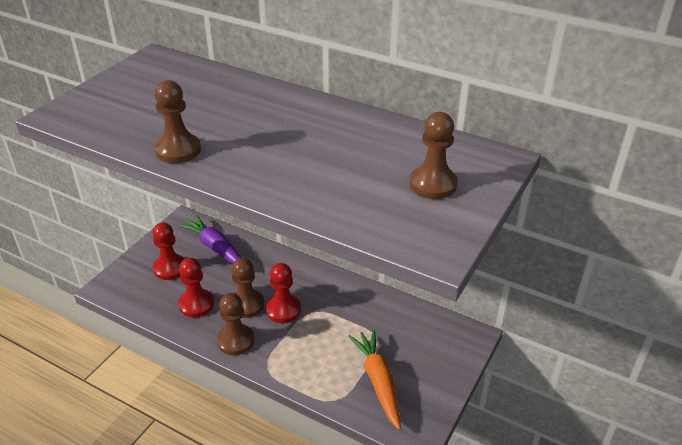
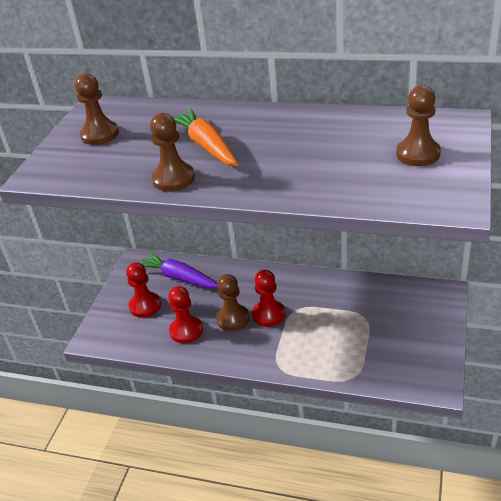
camera: 10 degrees left, 0 degrees up
brown pawn [217,293,254,355] -> brown pawn moved to [75,73,119,145]
orange carrot [348,329,401,430] -> orange carrot moved to [173,109,238,166]

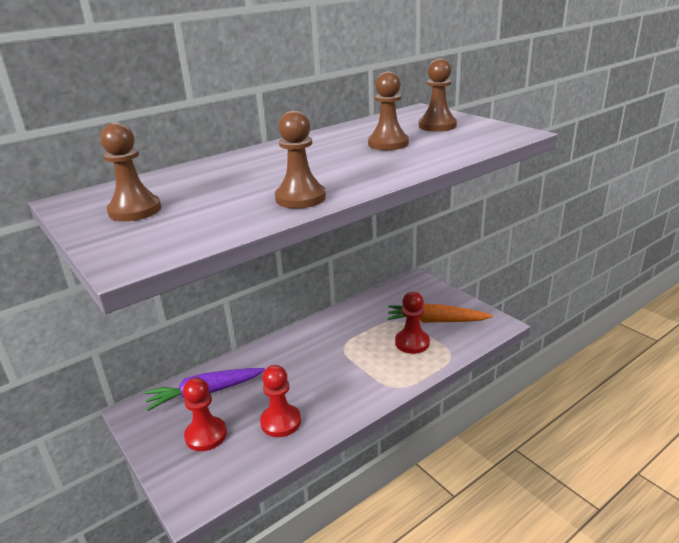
camera: 55 degrees left, 10 degrees down
orange carrot [173,109,238,166] -> orange carrot moved to [387,304,493,323]
brown pawn [216,274,250,331] -> brown pawn moved to [368,72,409,150]
red pawn [252,270,286,327] -> red pawn moved to [395,292,430,354]

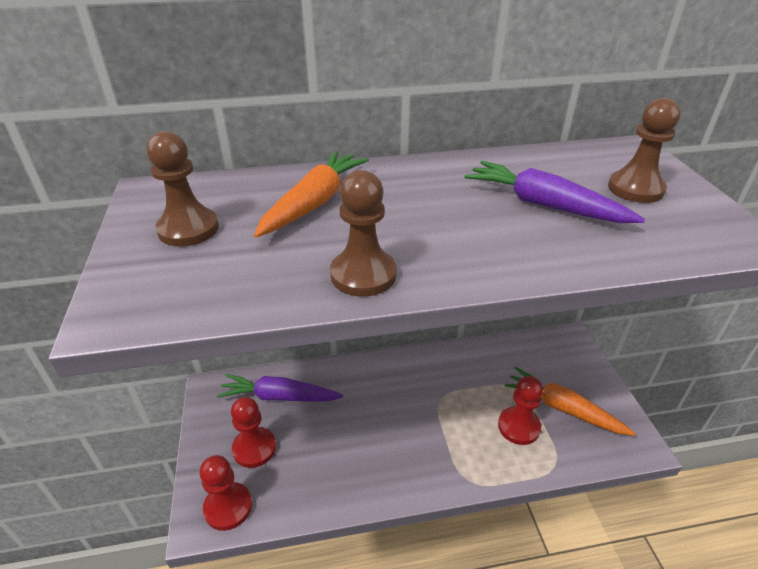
camera: 25 degrees right, 10 degrees up
red pawn [260,365,301,437] -> red pawn moved to [200,455,252,531]
brown pawn [368,72,409,150] -> purple carrot [464,161,645,223]
none -> orange carrot [254,151,369,237]

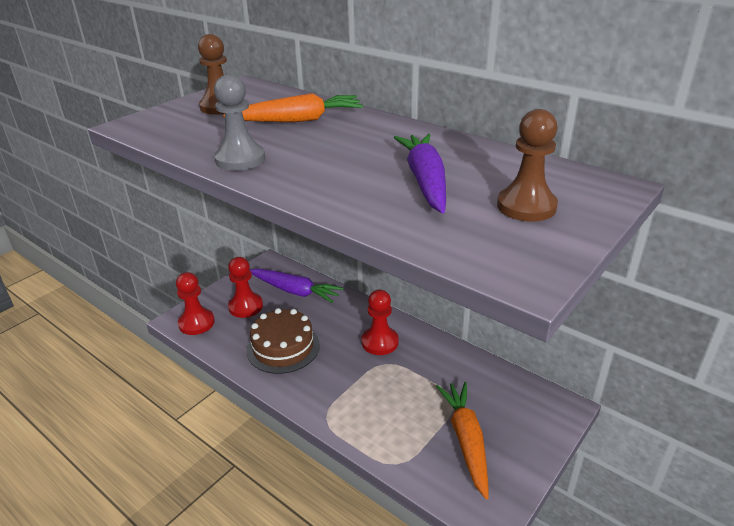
camera: 50 degrees right, 5 degrees down
purple carrot [217,374,344,402] -> purple carrot turned 150 degrees clockwise [250,268,344,303]
brown pawn [330,170,397,297] -> grey pawn [214,74,265,171]
red pawn [498,376,543,445] -> red pawn moved to [362,290,399,355]
none -> brown cake [247,308,320,374]

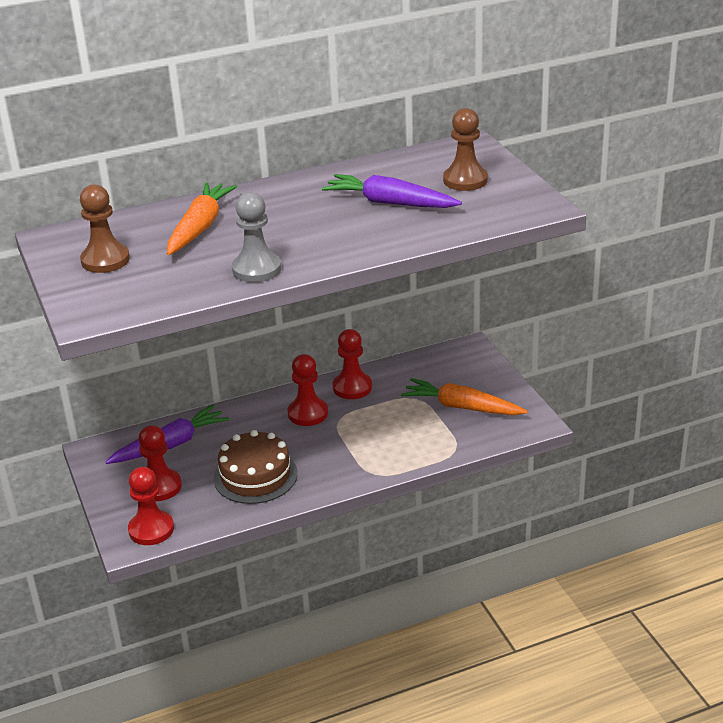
camera: 60 degrees left, 0 degrees up
none -> red pawn [333,329,372,399]

